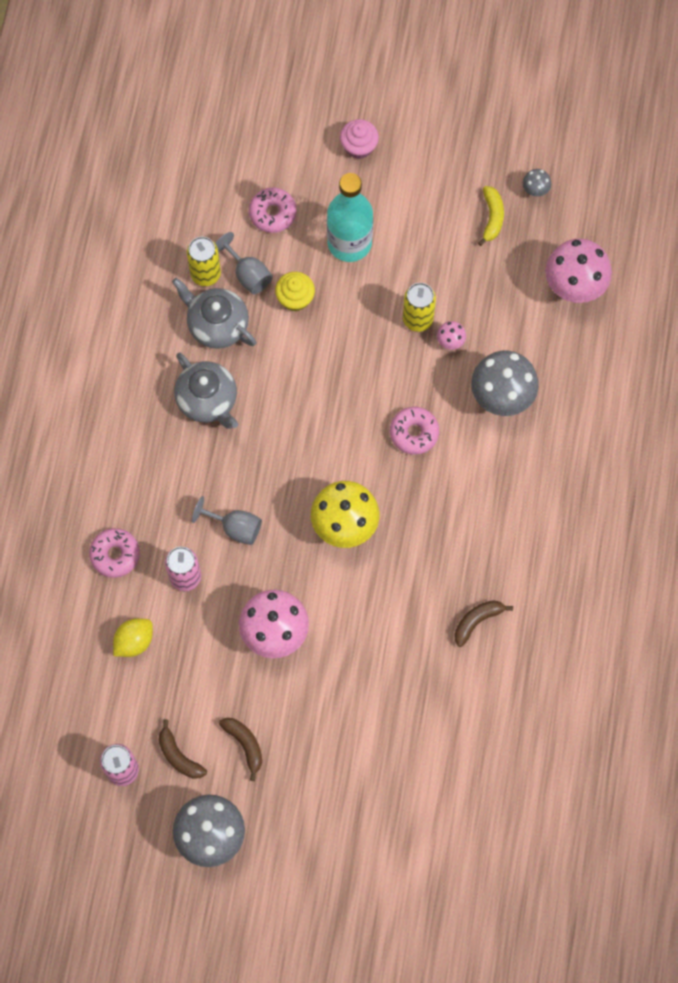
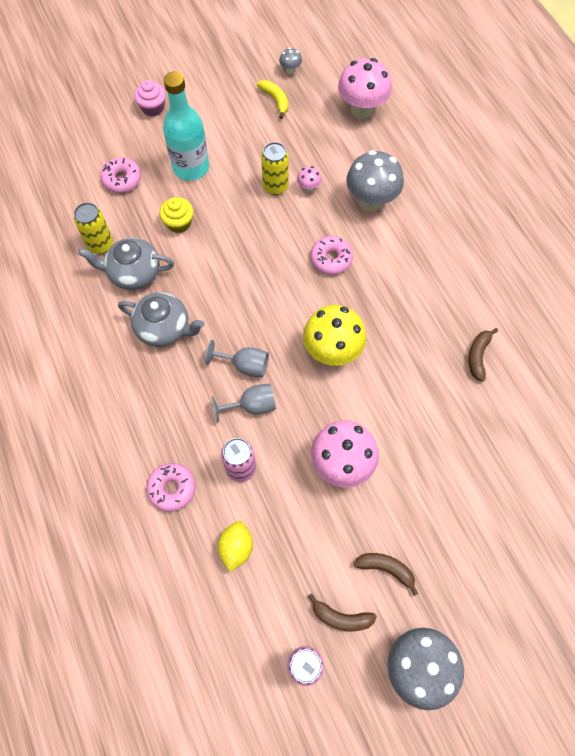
camera: 35 degrees left, 5 degrees down
grey goblet [215,232,273,294] -> grey goblet moved to [205,340,269,377]

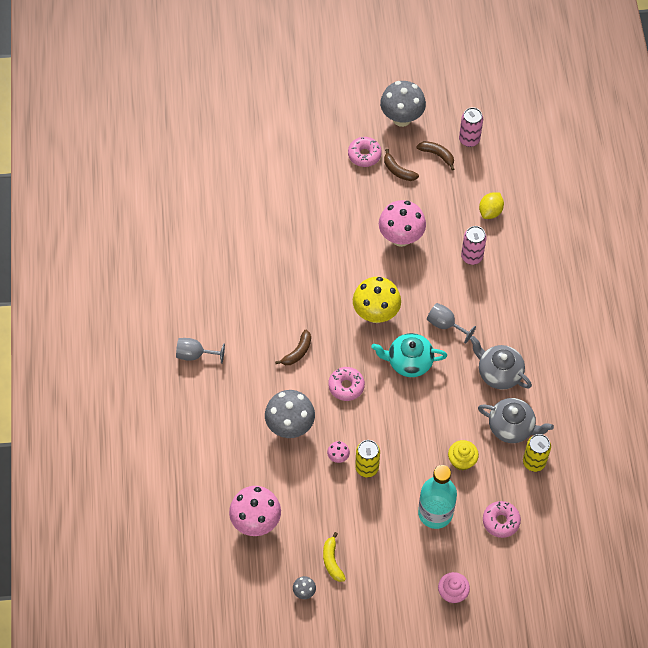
camera: 160 degrees left, 5 degrees down
pink donut [146,463,196,512] -> pink donut moved to [348,137,382,167]
grey goblet [212,384,276,422] -> grey goblet moved to [176,338,225,364]
brown banana [468,328,498,382] -> brown banana moved to [275,330,311,365]
none -> turquoise teapot [371,333,447,377]

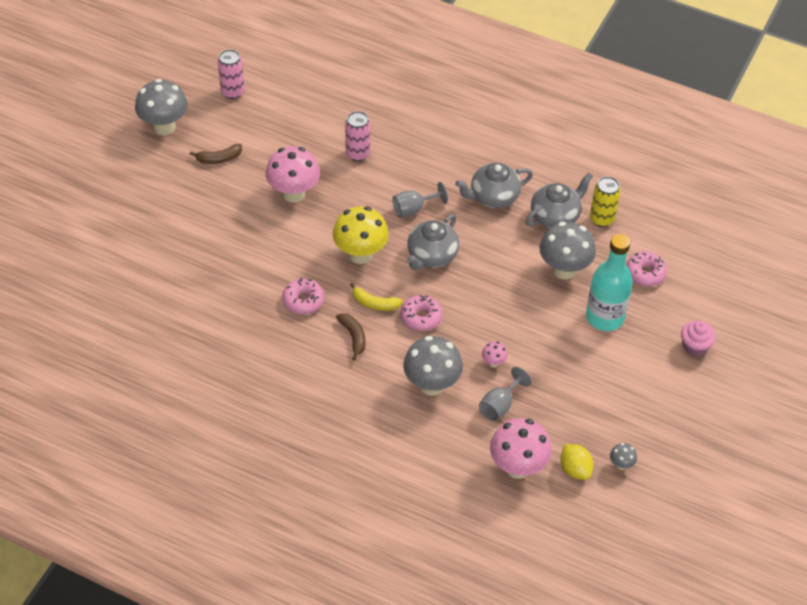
camera: 60 degrees left, 10 degrees down
grey goblet [176,338,225,364] -> grey goblet moved to [479,367,532,421]
yellow banana [323,532,346,582] -> yellow banana moved to [350,283,403,311]
pink donut [348,137,382,167] -> pink donut moved to [282,278,324,314]
yellow can [355,440,380,477] -> none
turquoise teapot [371,333,447,377] -> grey teapot [407,214,459,270]
brown banana [416,141,454,171] -> none
yellow cupcake [448,440,479,471] -> grey mushroom [540,222,596,279]
yellow lemon [479,192,504,219] -> yellow lemon moved to [560,444,593,480]

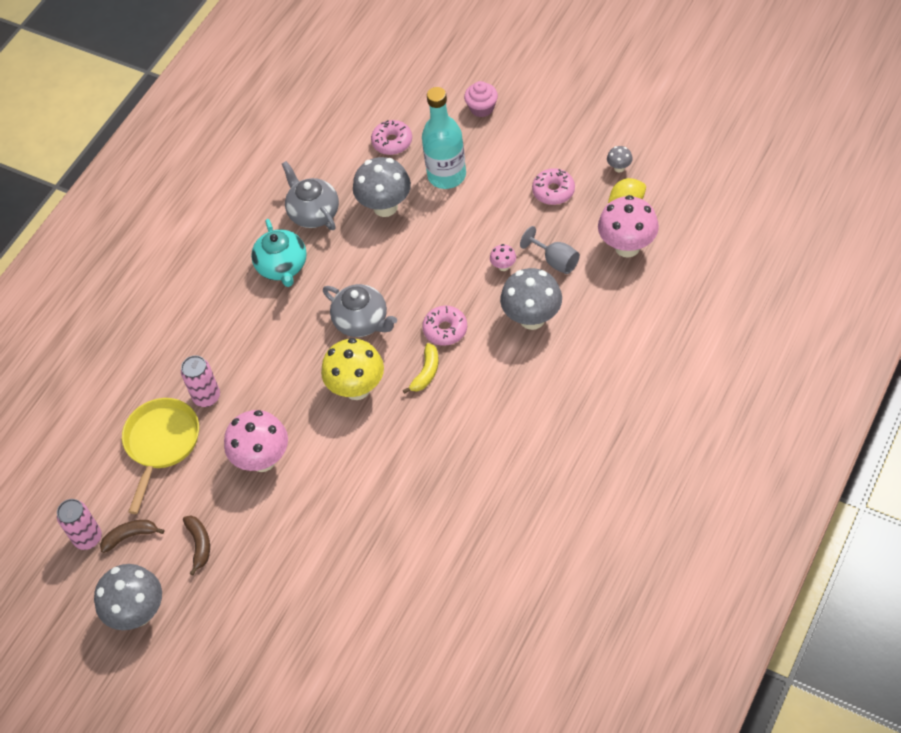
camera: 80 degrees left, 5 degrees up
pink donut [282,278,324,314] -> pink donut moved to [532,168,575,205]
brown banana [336,313,366,360] -> brown banana moved to [100,520,164,553]
grey goblet [392,182,448,217] -> none
grey teapot [455,163,533,208] -> turquoise teapot [251,219,307,287]
yellow can [590,177,621,227] -> none
none -> yellow pan [122,398,199,514]

